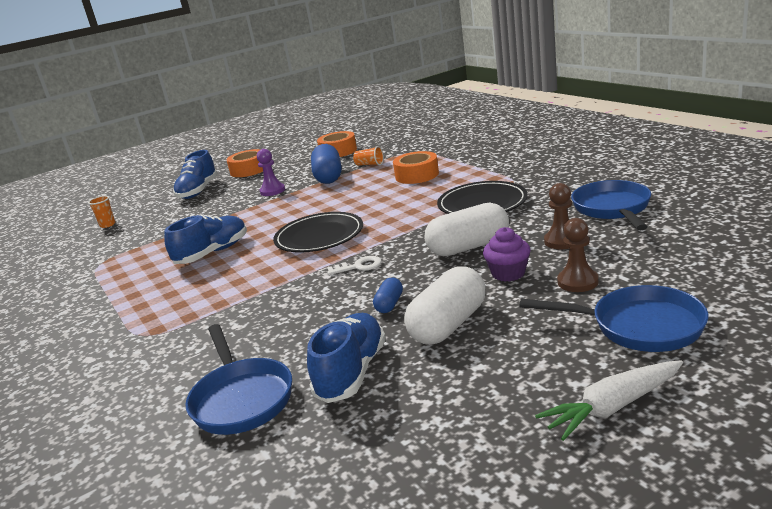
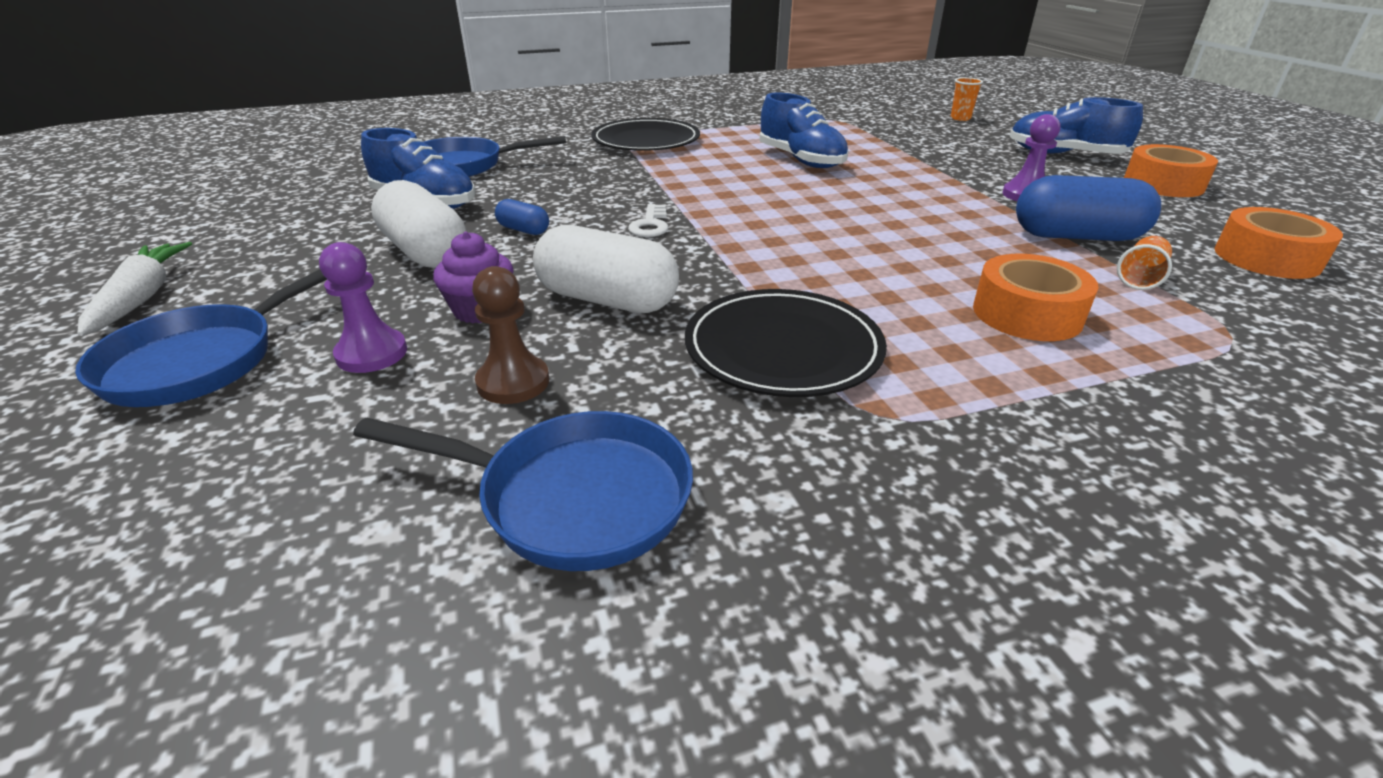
camera: 100 degrees right, 10 degrees up
black plate [273,212,363,253] -> black plate moved to [591,118,700,151]
white capsule [424,203,509,256] -> white capsule turned 60 degrees counterclockwise [533,225,679,313]
brown pawn [557,218,599,292] -> purple pawn [319,242,407,373]

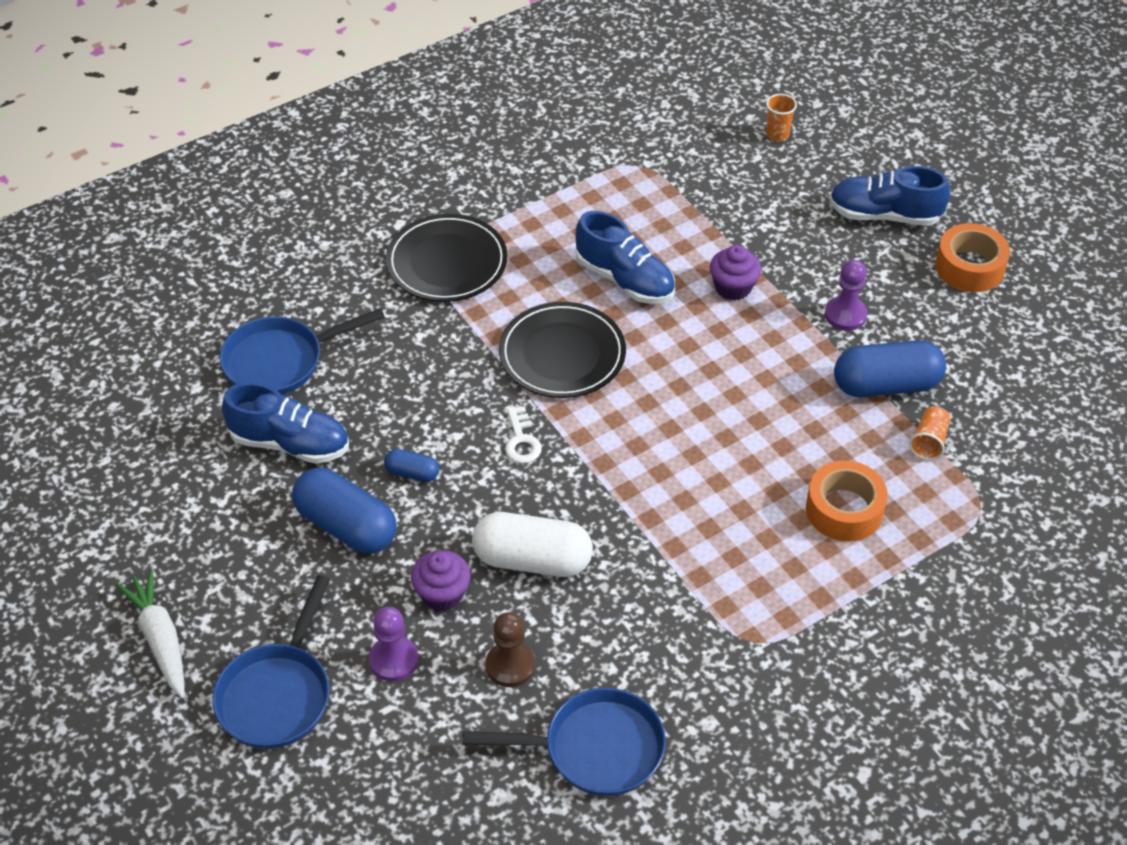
camera: 15 degrees left, 15 degrees up
white capsule [371,180,467,268] -> blue capsule [292,468,397,554]
black plate [685,289,887,397] -> black plate moved to [499,302,626,398]
orange tape [1214,207,1343,279] -> none
none -> purple cupcake [710,245,761,301]

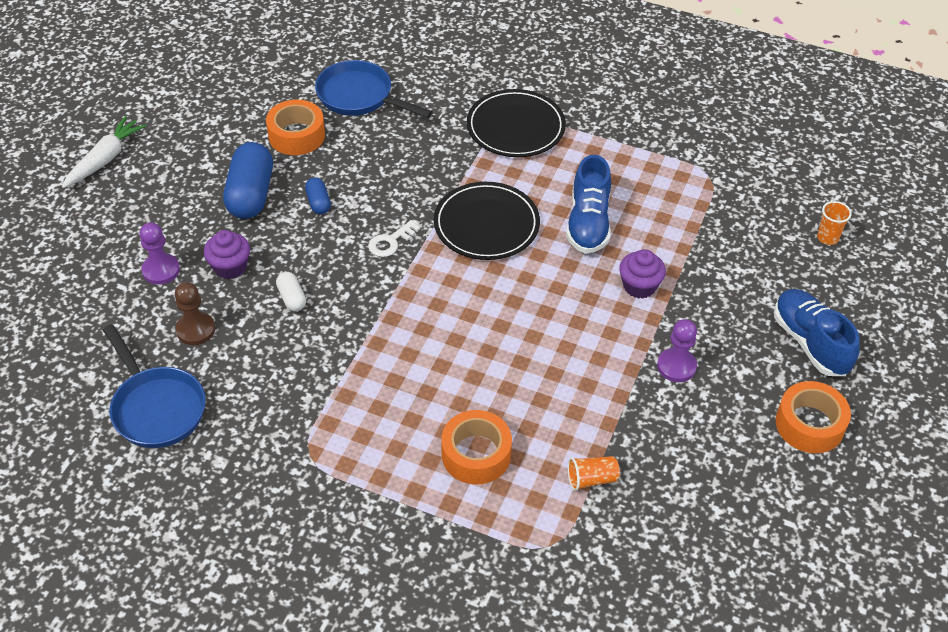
camera: 55 degrees right, 0 degrees up
blue pan [212,575,330,749] -> none
blue shoe [222,382,349,464] -> orange tape [266,100,325,155]
white capsule [472,512,593,577] -> white capsule [276,272,306,311], size x0.49
blue capsule [834,340,946,397] -> none

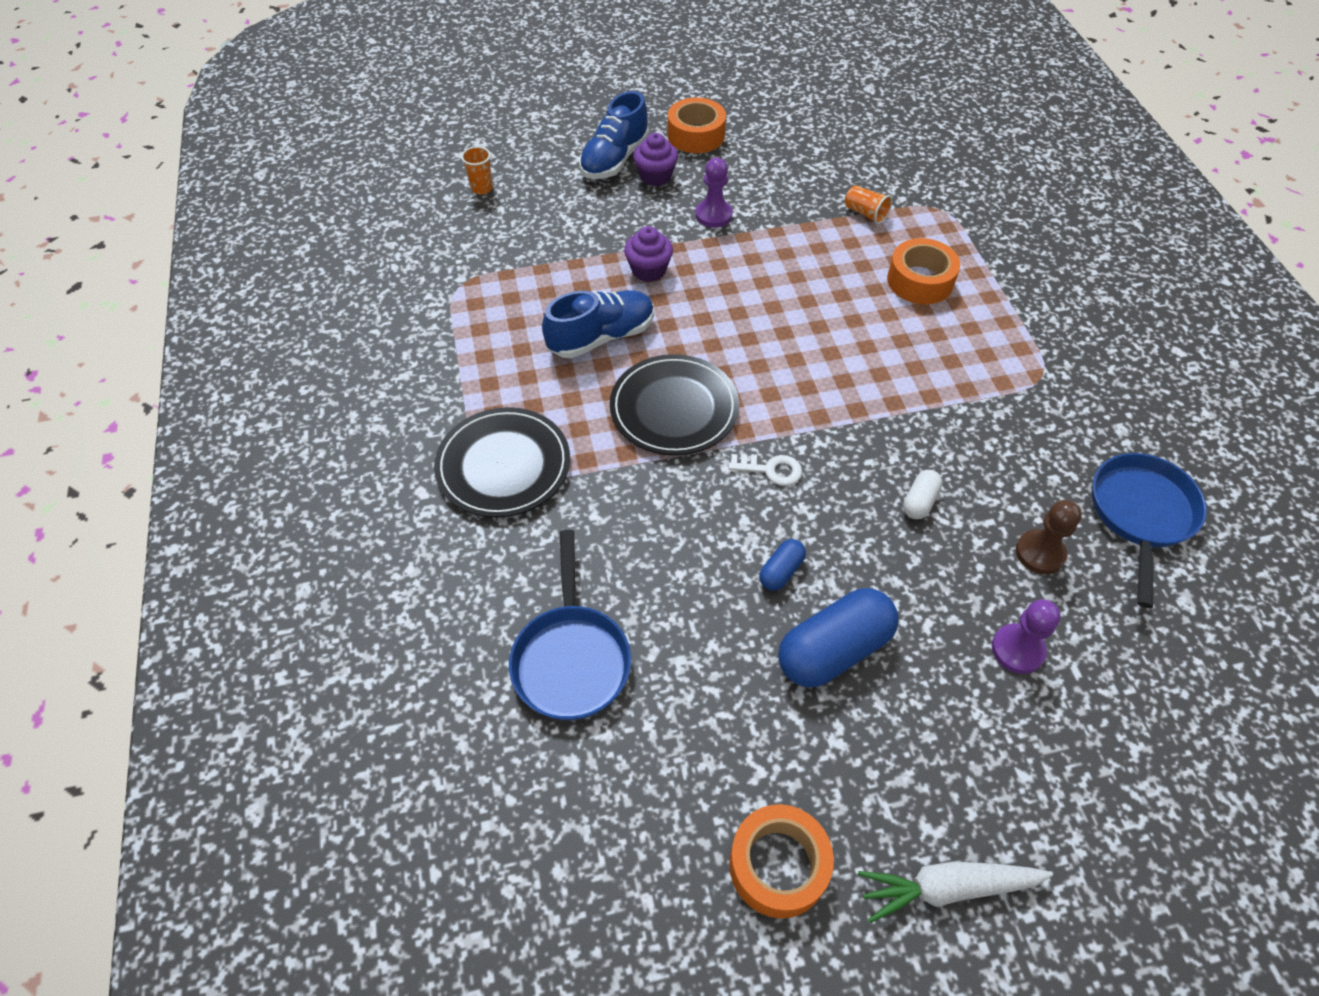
camera: 125 degrees left, 5 degrees up
purple cupcake [204,230,250,279] -> purple cupcake moved to [633,133,678,186]
orange tape [266,100,325,155] -> orange tape moved to [729,804,834,919]

